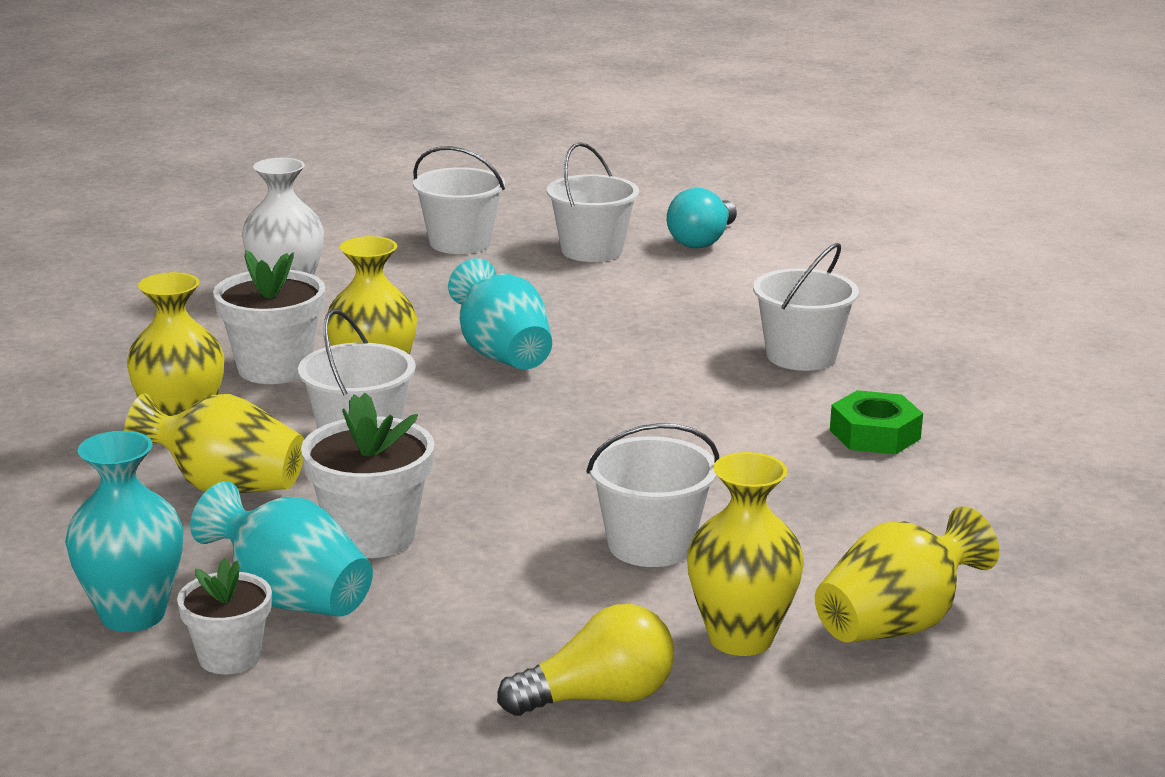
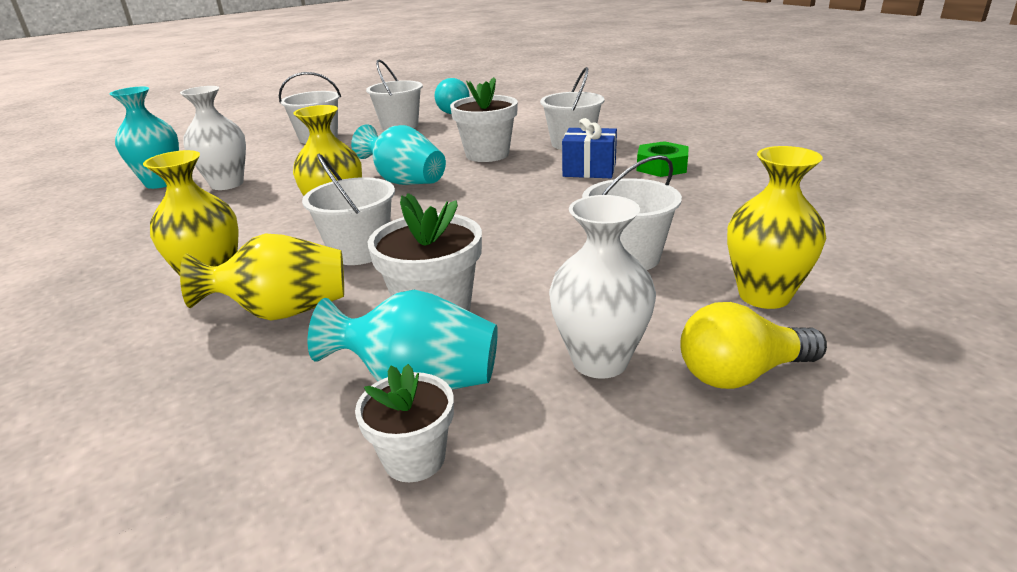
camera: 25 degrees left, 5 degrees up
turquoise vase [65,431,183,632] -> turquoise vase moved to [109,86,179,189]
white flower pot [213,250,325,384] -> white flower pot moved to [450,77,518,162]
yellow light bulb [497,604,674,716] -> yellow light bulb turned 150 degrees counterclockwise [680,302,827,389]
yellow vase [815,506,999,643] -> none
none -> white vase [549,195,656,379]
none -> blue gift [562,118,617,178]

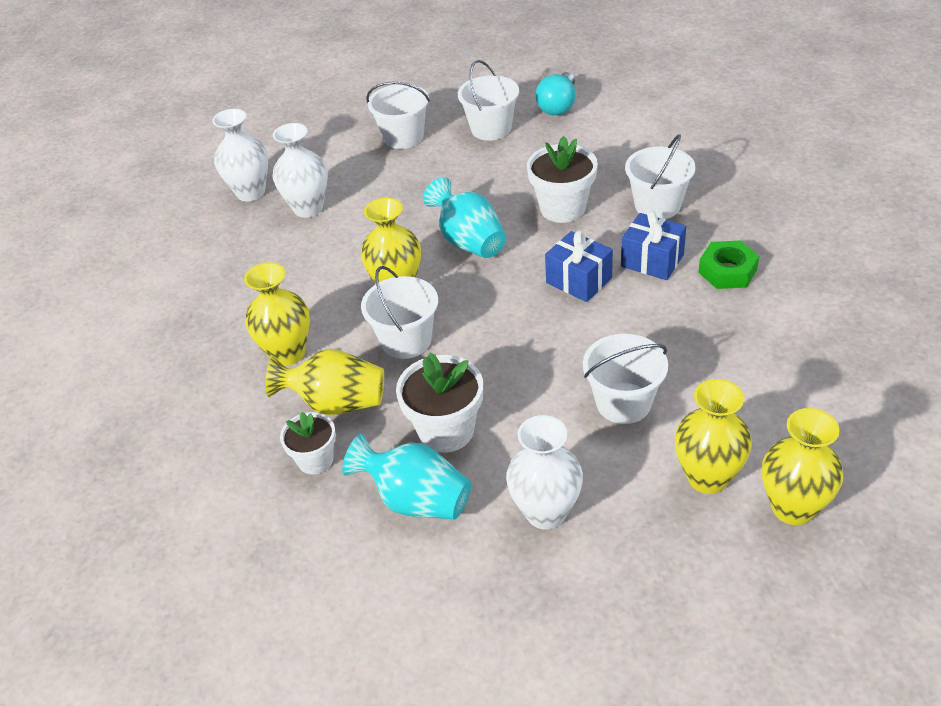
camera: 20 degrees right, 15 degrees up
turquoise vase [109,86,179,189] -> white vase [212,109,268,201]
white flower pot [355,364,454,482] -> white flower pot moved to [280,412,336,475]
yellow light bulb [680,302,827,389] -> none
none -> blue gift [545,231,613,302]
none -> yellow vase [762,408,843,525]

